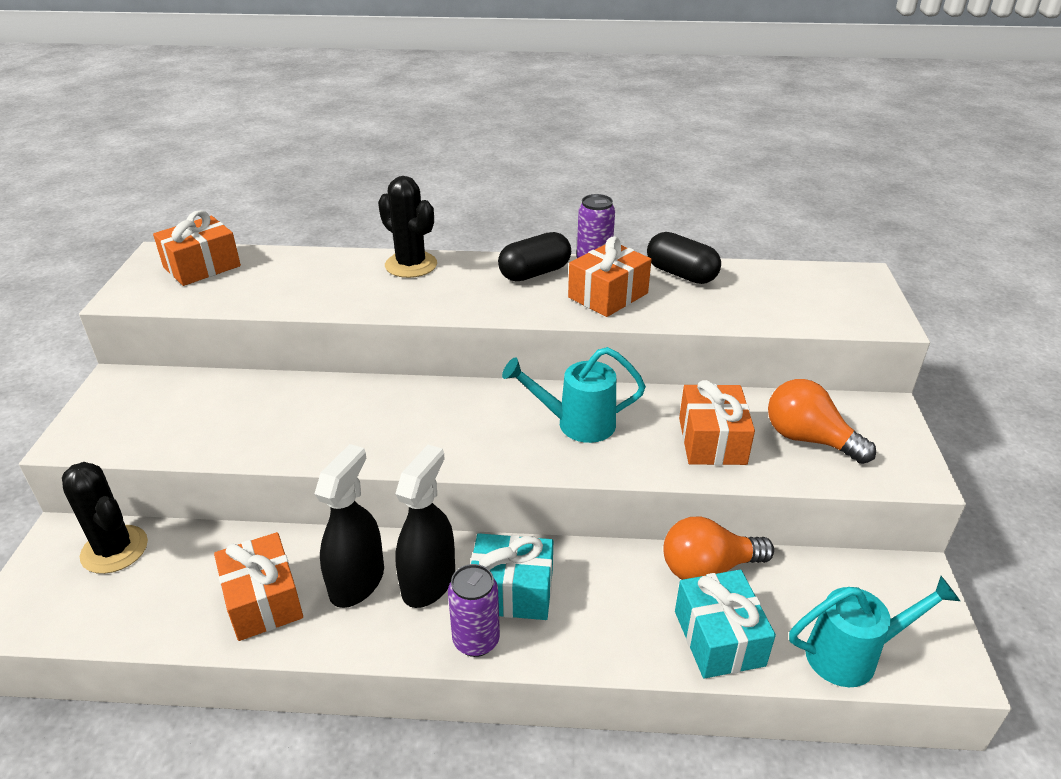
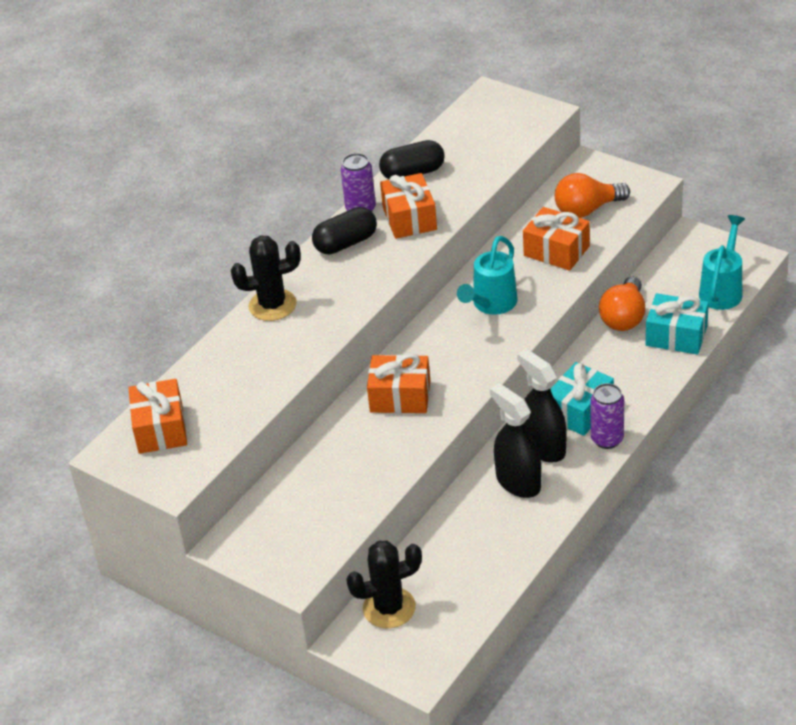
camera: 55 degrees left, 5 degrees up
orange gift [214,532,303,641] -> orange gift moved to [367,353,430,413]
black capsule [498,232,571,281] -> black capsule turned 60 degrees clockwise [312,207,377,254]

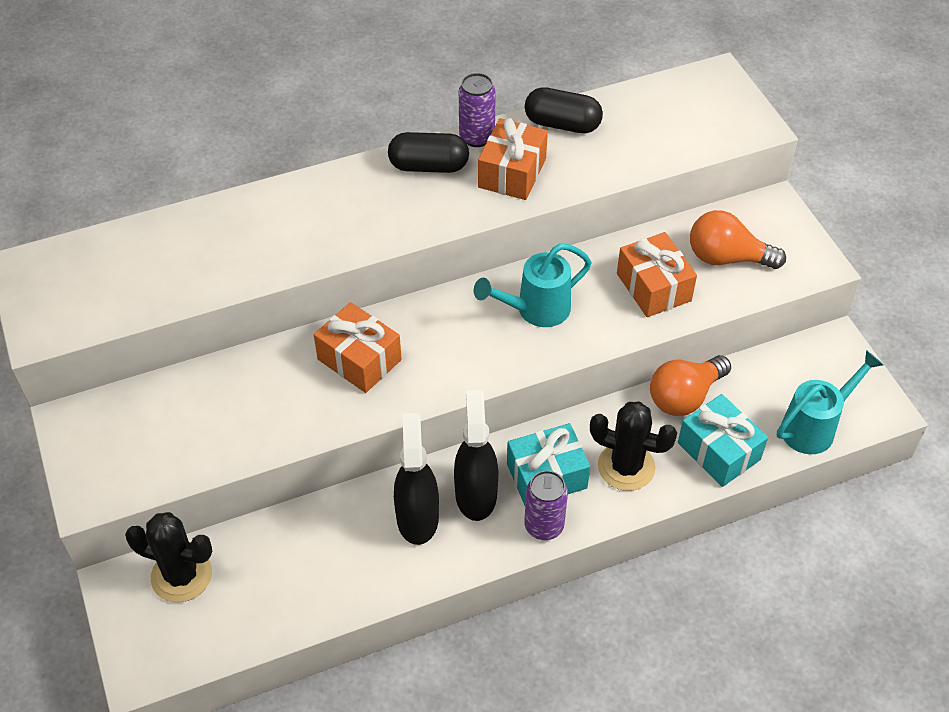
camera: 30 degrees right, 10 degrees up
orange gift [129,379,187,454] -> none
black cactus [231,235,301,321] -> black cactus moved to [590,401,677,491]

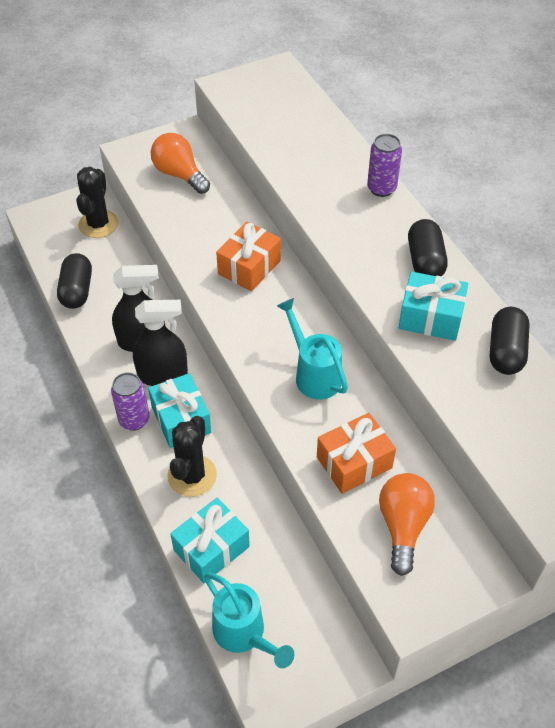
camera: 85 degrees right, 0 degrees up
purple can [459,73,496,147] -> purple can moved to [367,134,402,197]
orange gift [478,118,548,200] -> turquoise gift [399,271,468,341]
orange light bulb [650,355,731,416] -> orange light bulb moved to [151,133,210,194]
none -> black capsule [57,253,92,309]

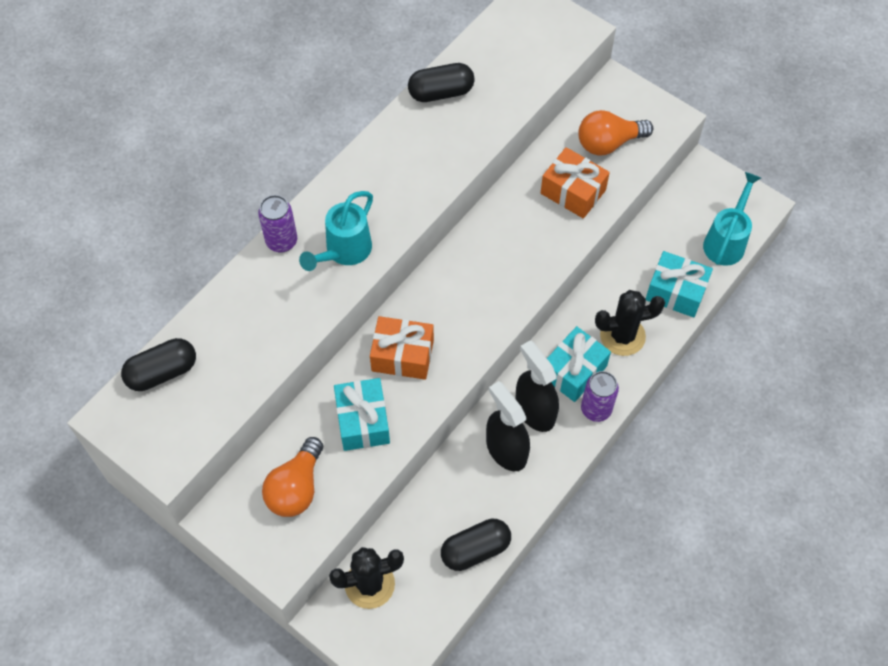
camera: 115 degrees left, 10 degrees up
turquoise watering can [277,298,348,399] -> turquoise watering can moved to [299,191,373,271]
turquoise gift [399,271,468,341] -> turquoise gift moved to [334,378,390,451]
black capsule [408,219,448,276] -> black capsule moved to [121,338,196,391]

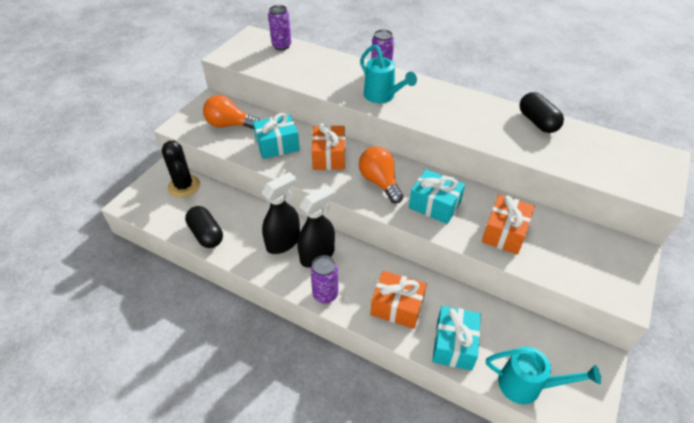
camera: 80 degrees right, 15 degrees down
black capsule [121,338,196,391] -> purple can [268,5,291,50]
turquoise watering can [299,191,373,271] -> turquoise watering can turned 150 degrees counterclockwise [360,44,417,103]
turquoise gift [547,326,611,402] -> turquoise gift moved to [409,169,465,224]
orange light bulb [578,110,653,156] -> orange light bulb moved to [359,146,403,204]
black cactus [595,290,665,356] -> orange gift [371,271,427,329]

